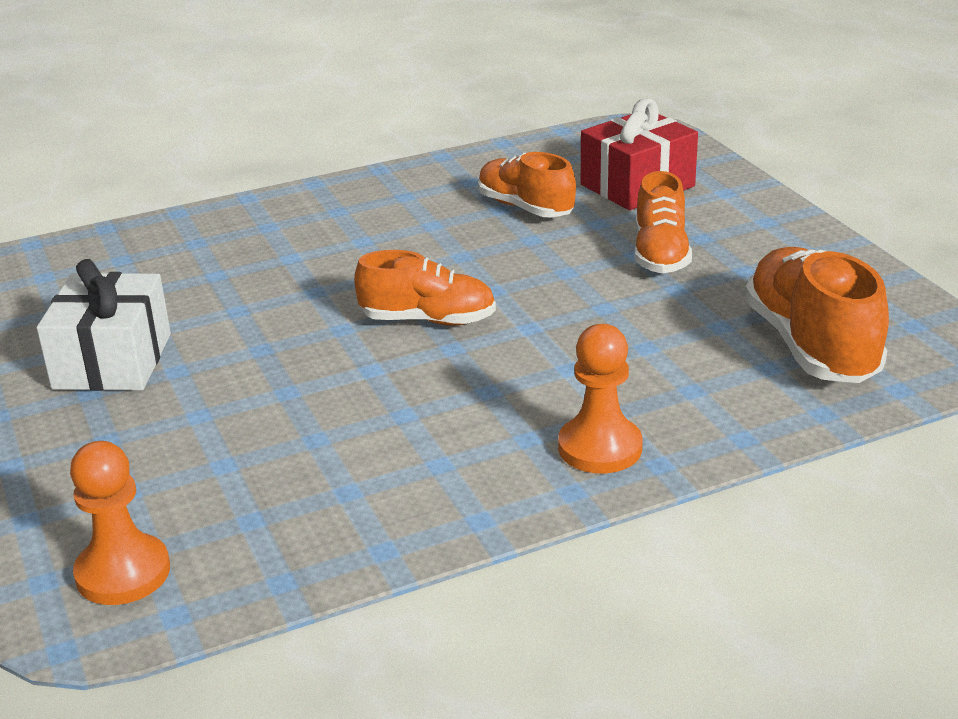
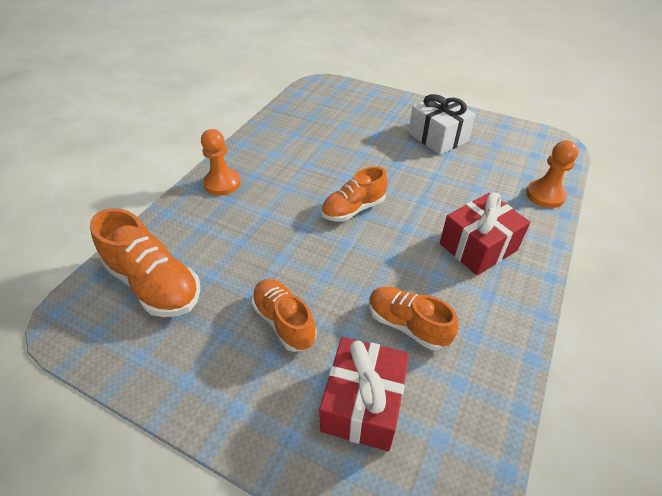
camera: 140 degrees right, 15 degrees up
orange pawn [70,441,170,605] -> orange pawn moved to [526,140,579,208]
orange shoe [478,152,576,217] -> orange shoe turned 150 degrees counterclockwise [369,287,459,350]
none -> red gift [440,192,530,275]

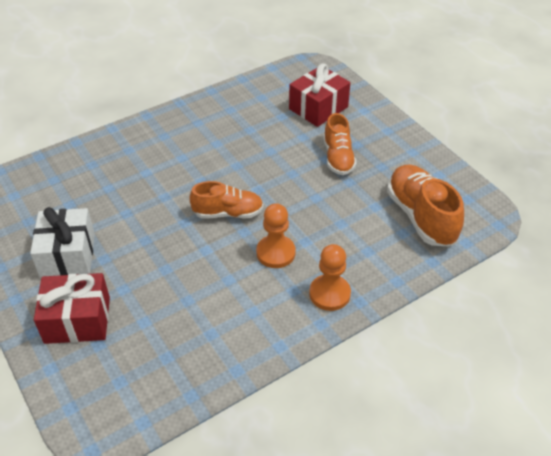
camera: 150 degrees left, 0 degrees up
orange shoe [369,287,459,350] -> none
red gift [440,192,530,275] -> red gift moved to [34,273,110,344]
orange pawn [526,140,579,208] -> orange pawn moved to [256,203,296,268]

